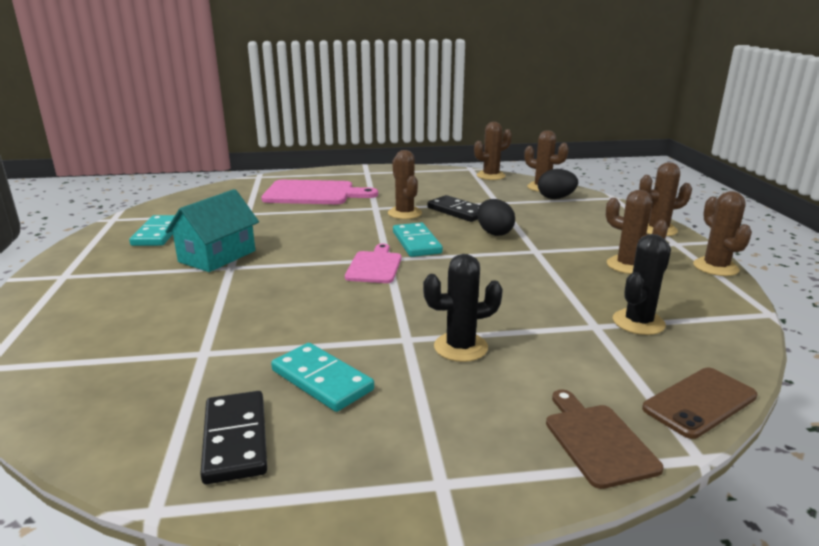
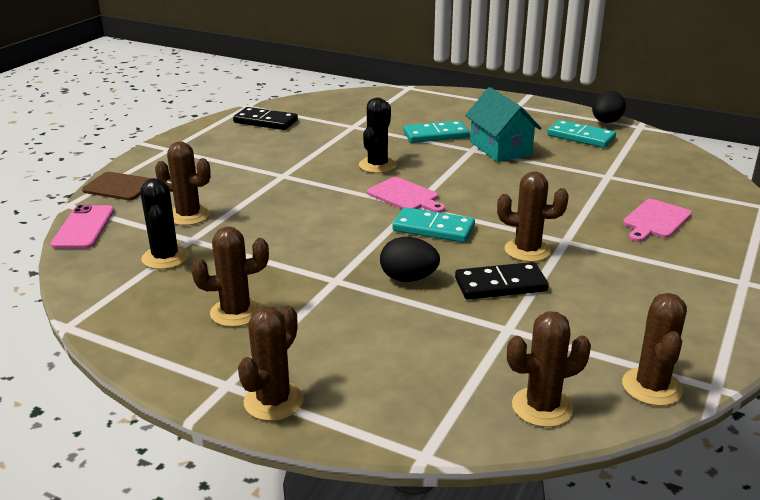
camera: 125 degrees right, 5 degrees up
pink cutting board [261,180,378,204] -> pink cutting board [623,199,692,242], size x0.58
turquoise domino [271,343,374,412] -> turquoise domino moved to [403,121,469,143]
black cactus [423,254,503,362] -> black cactus moved to [359,98,397,173]
black egg [538,169,578,199] -> black egg moved to [592,91,626,123]
brown phone [642,368,758,439] -> pink phone [51,205,114,249]
brown cactus [693,191,752,276] -> brown cactus moved to [155,141,211,225]

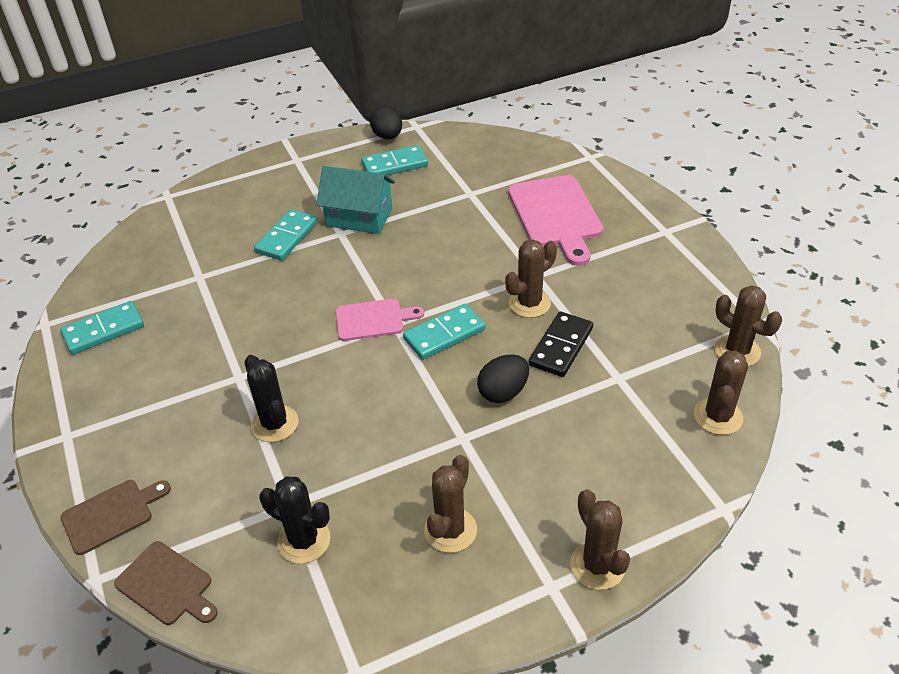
camera: 50 degrees left, 15 degrees up
pink phone [51,205,114,249] -> brown cutting board [114,541,218,625]
brown cactus [155,141,211,225] -> none
black domino [233,107,298,130] -> turquoise domino [60,301,144,355]
black cactus [359,98,397,173] -> black cactus moved to [244,355,298,442]
pink cutting board [623,199,692,242] -> pink cutting board [508,175,603,266], size x1.71

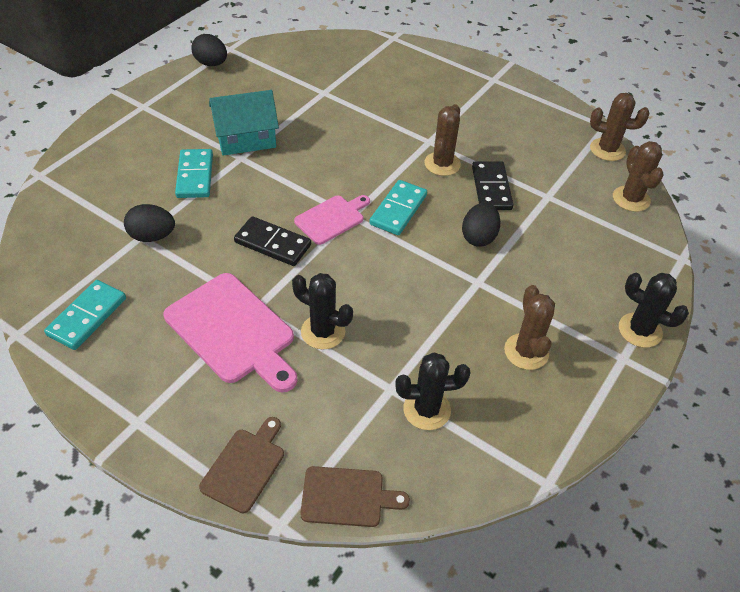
camera: 35 degrees left, 5 degrees up
turquoise domino [361,145,428,175] -> none
pink cutting board [508,175,603,266] -> pink cutting board moved to [164,273,298,392]
brown cactus [570,489,630,590] -> black cactus [619,273,689,348]
none -> black egg [124,204,175,242]
none -> black domino [234,216,311,266]

